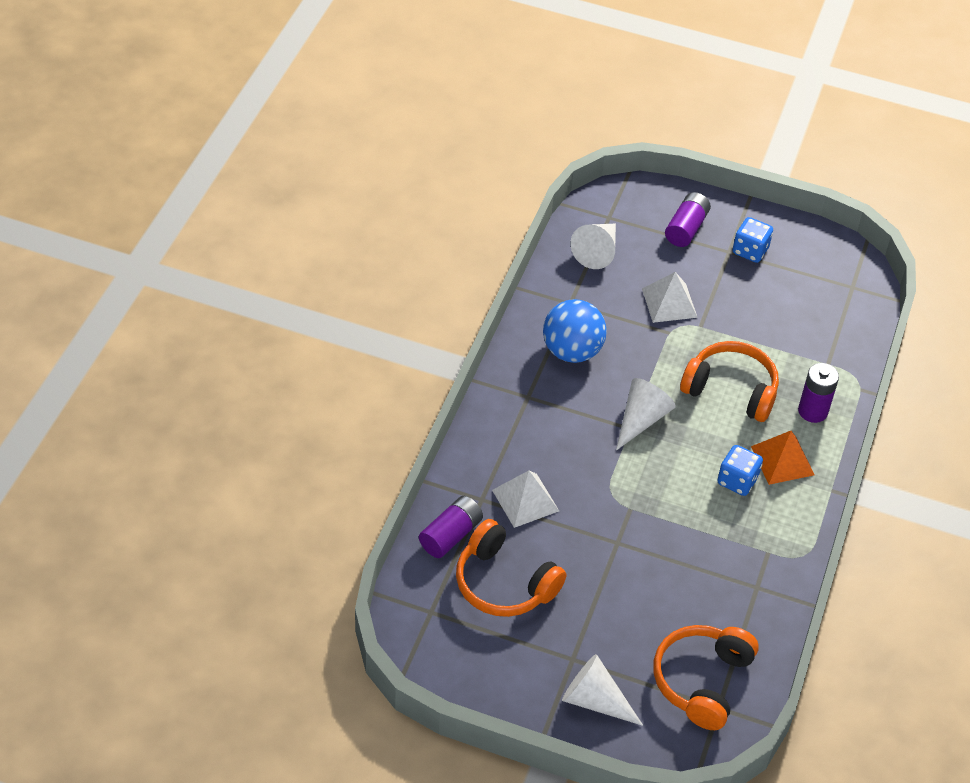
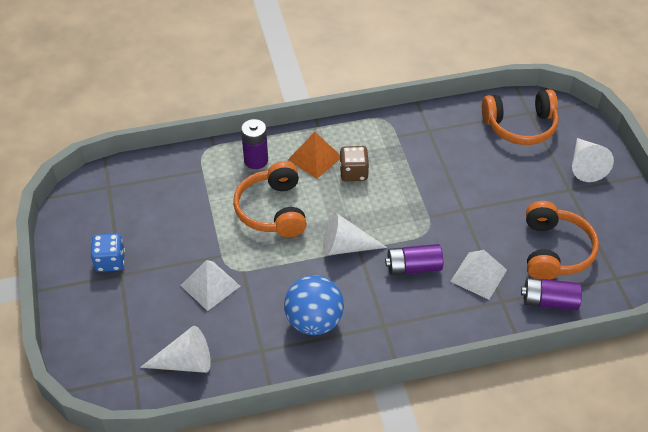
camera: 120 degrees left, 0 degrees up
purple battery [665,192,711,247] -> purple battery moved to [385,244,443,275]
blue dice [717,445,763,496] -> brown dice [339,146,369,182]

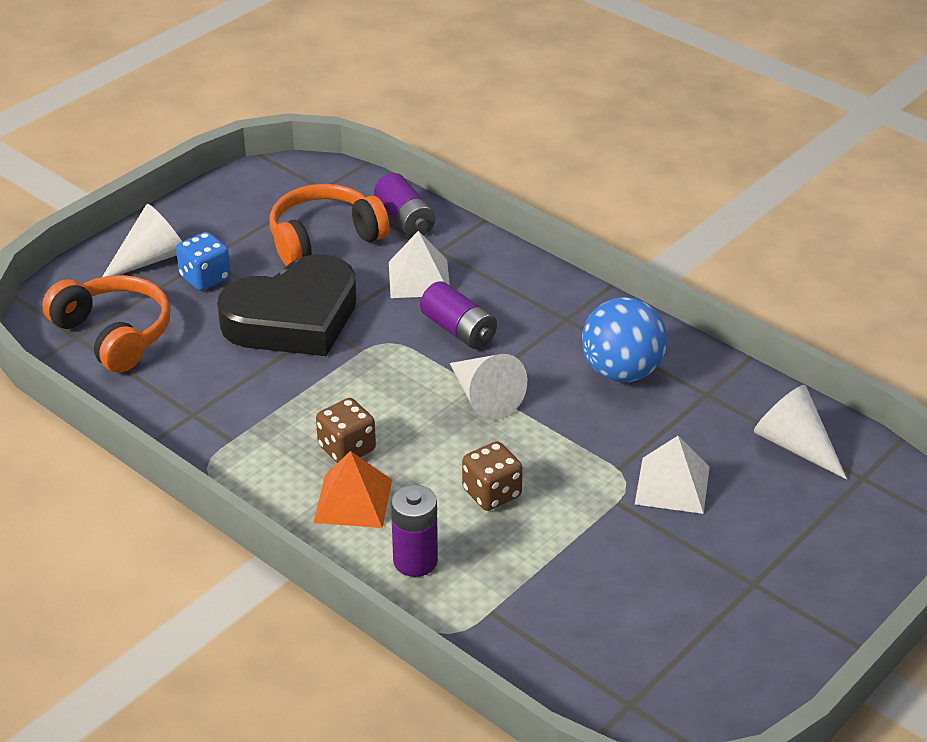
camera: 125 degrees left, 10 degrees down
blue dice [91,233,125,272] -> blue dice moved to [176,232,231,291]
orange headphones [233,161,307,237] -> brown dice [462,441,523,511]
none -> black heart [217,254,357,356]

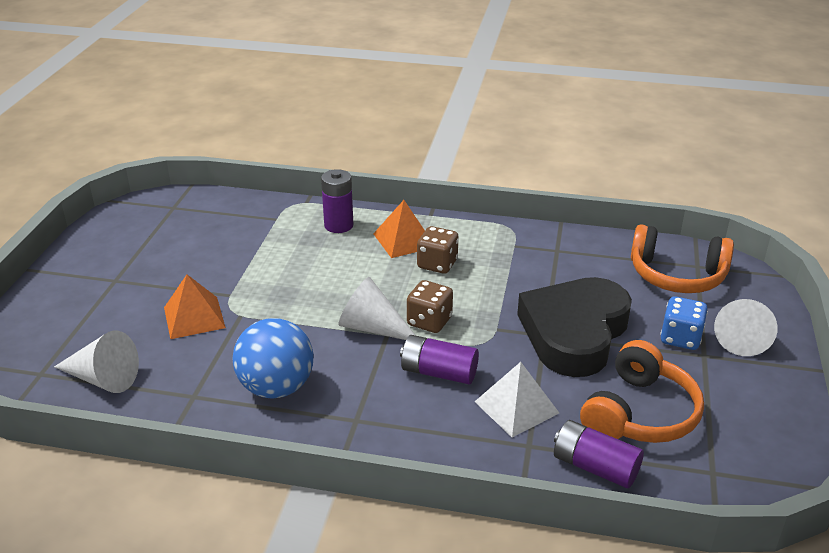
camera: 150 degrees right, 5 degrees down
brown dice [462,441,523,511] -> brown dice moved to [407,280,453,333]
white pyramid [635,436,710,514] -> orange pyramid [164,275,226,339]

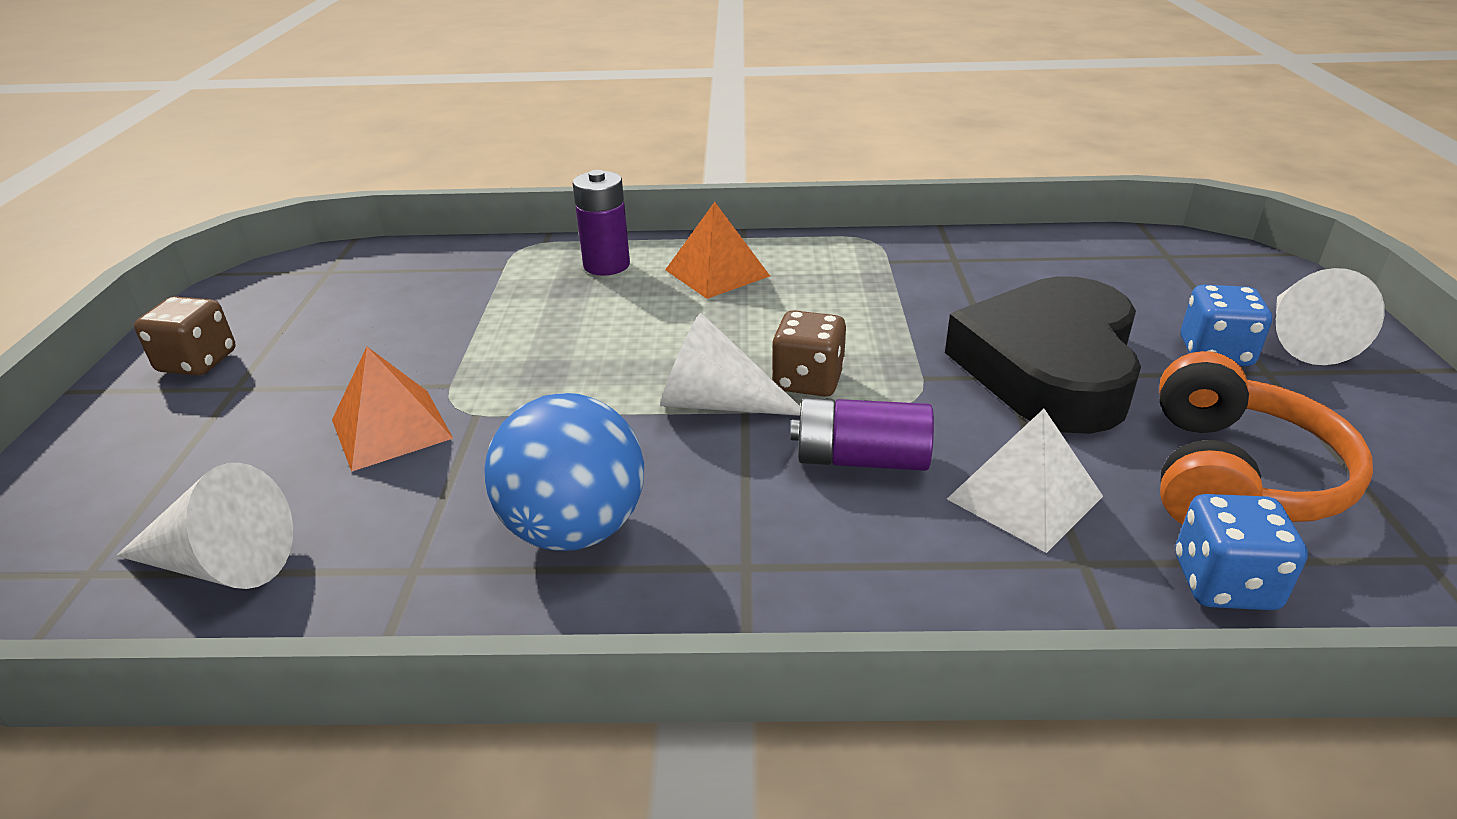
camera: 10 degrees left, 0 degrees up
brown dice [417,226,459,274] -> brown dice moved to [134,296,236,376]
purple battery [554,420,644,488] -> blue dice [1176,494,1308,610]
orange headphones [631,224,734,293] -> none

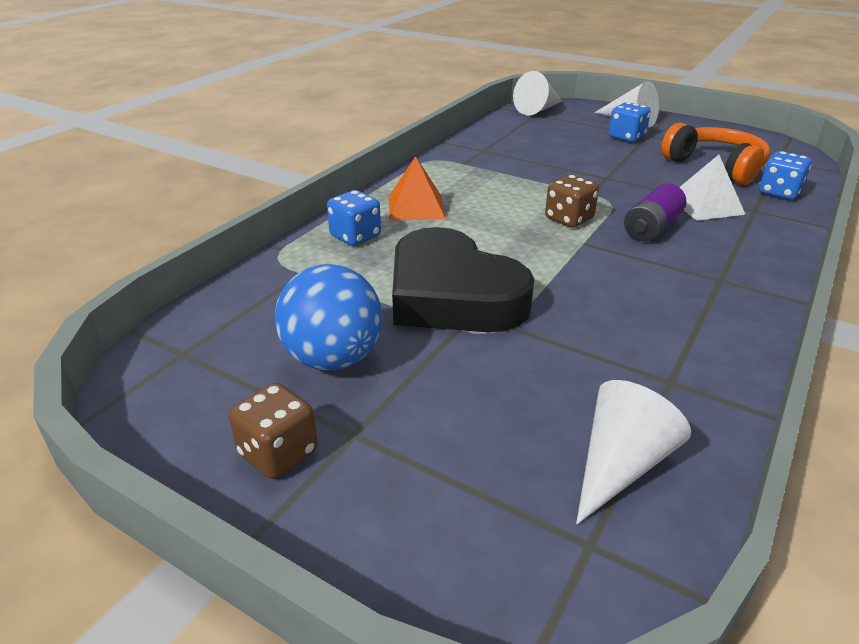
camera: 60 degrees left, 0 degrees up
orange pyramid [332,347,453,472] -> none
blue ball [484,393,644,551] -> blue ball moved to [275,264,382,371]
purple battery [573,170,630,276] -> blue dice [327,190,381,246]
white cone [660,313,801,416] -> white cone moved to [513,71,562,116]
black heart [945,276,1141,434] -> black heart moved to [392,227,534,332]

